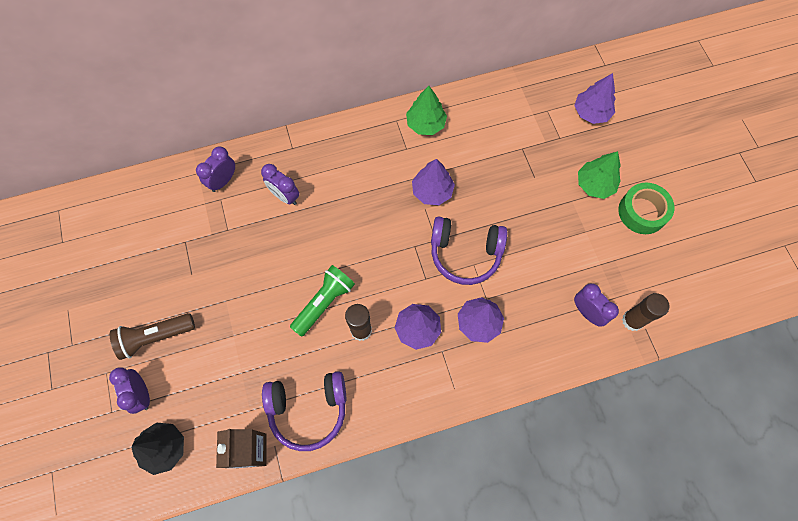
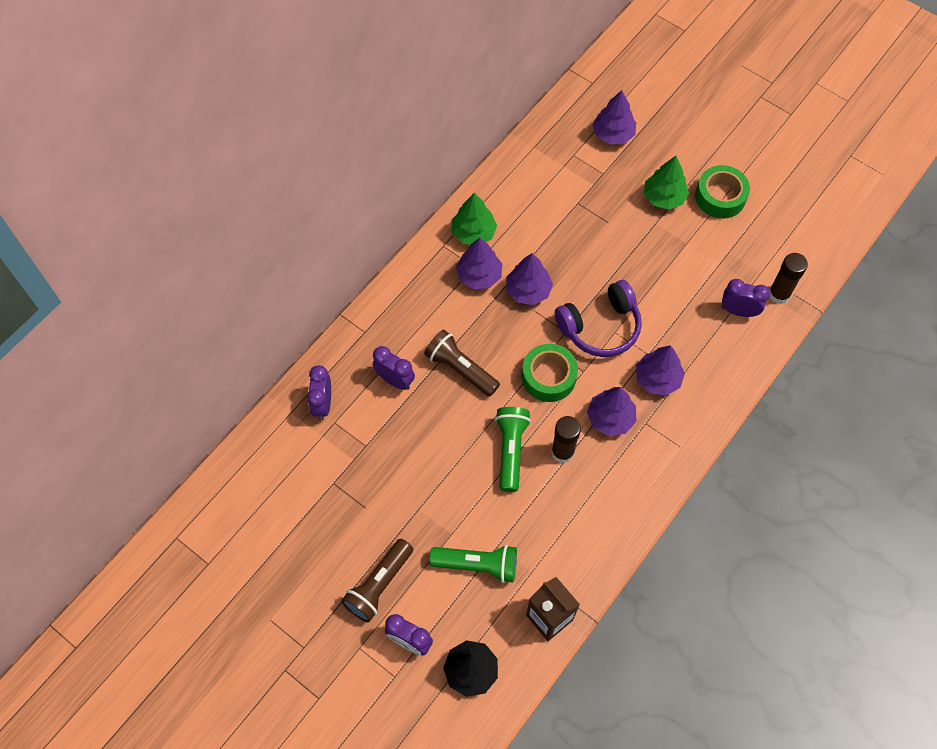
camera: 35 degrees left, 5 degrees down
purple clock [261,164,299,205] -> purple clock turned 150 degrees counterclockwise [373,346,415,390]
purple headphones [262,371,346,451] -> none
none -> brown flashlight [424,330,500,397]
none -> green flashlight [429,545,517,583]
none -> purple tree [456,237,502,289]
none -> green tape [522,344,578,402]

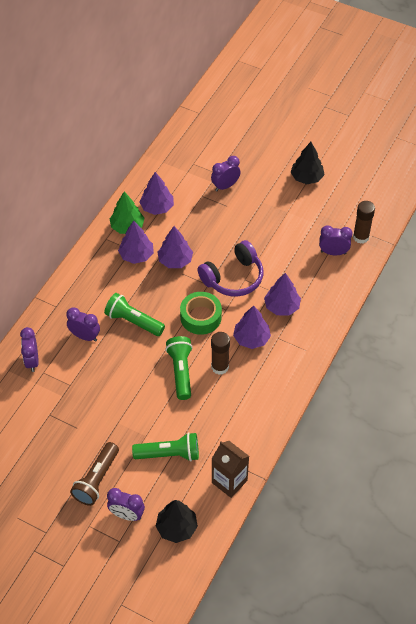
camera: 10 degrees left, 10 degrees down
brown flashlight [424,330,500,397] -> green flashlight [104,293,165,336]
purple tree [592,90,636,144] -> purple tree moved to [140,172,174,215]
green tree [644,156,689,210] -> none
green tape [695,165,750,219] -> black tree [291,142,325,184]
none -> purple clock [211,156,241,191]

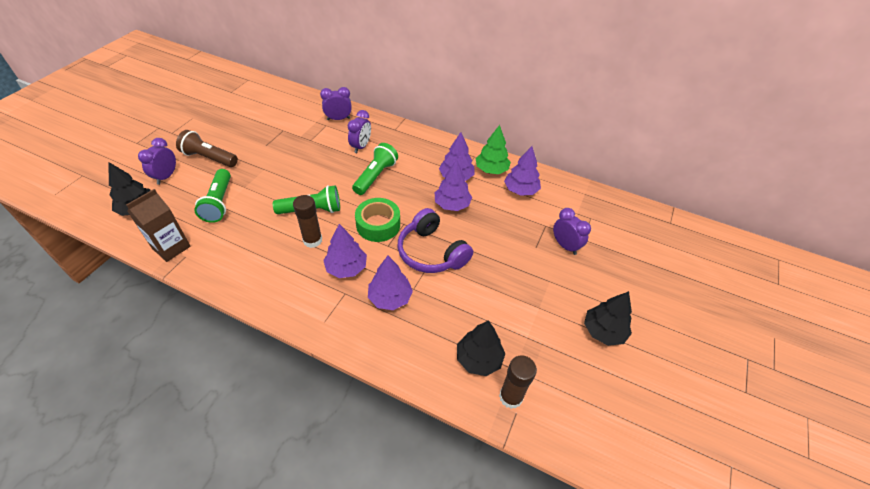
camera: 85 degrees right, 5 degrees down
purple clock [319,225,353,255] -> black tree [457,320,505,376]

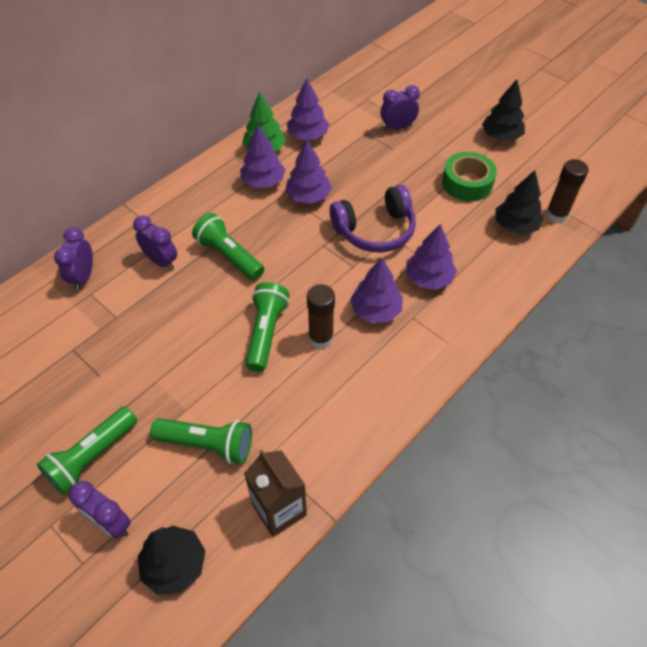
camera: 70 degrees left, 5 degrees up
brown flashlight [176,130,238,167] -> green flashlight [37,406,137,495]
green tape [355,198,400,242] -> green tape moved to [442,152,497,202]

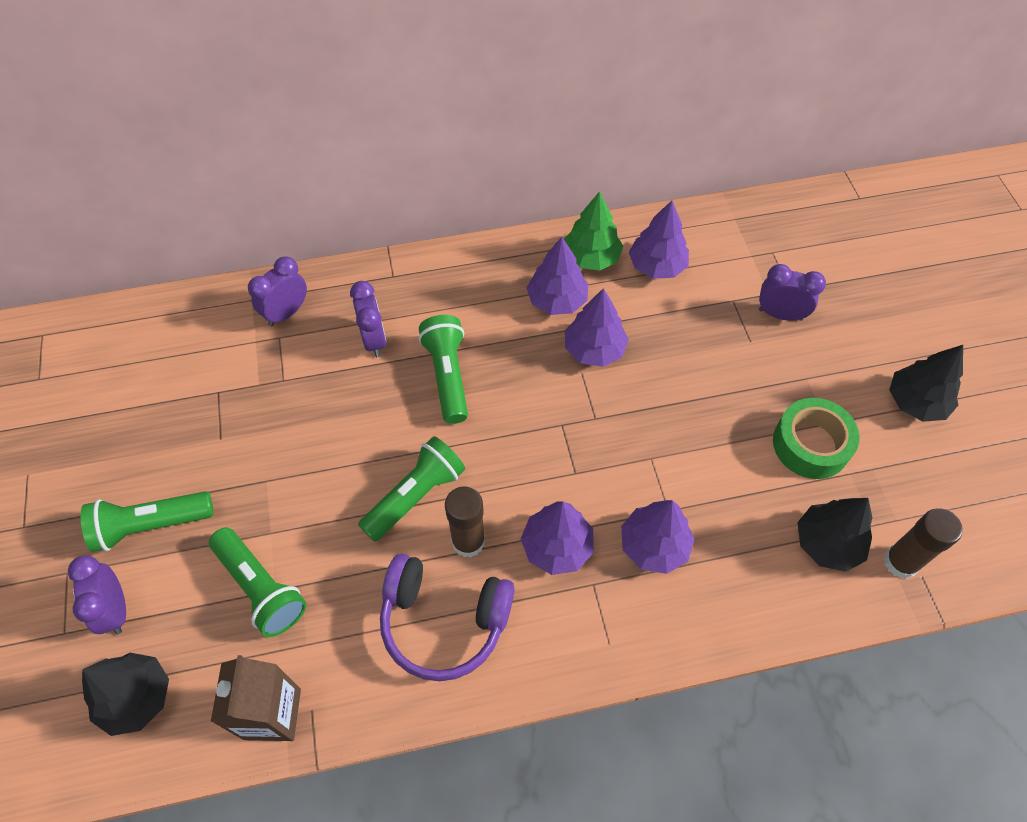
camera: 35 degrees right, 5 degrees up
purple headphones [330,184,416,252] -> purple headphones moved to [380,554,515,681]

